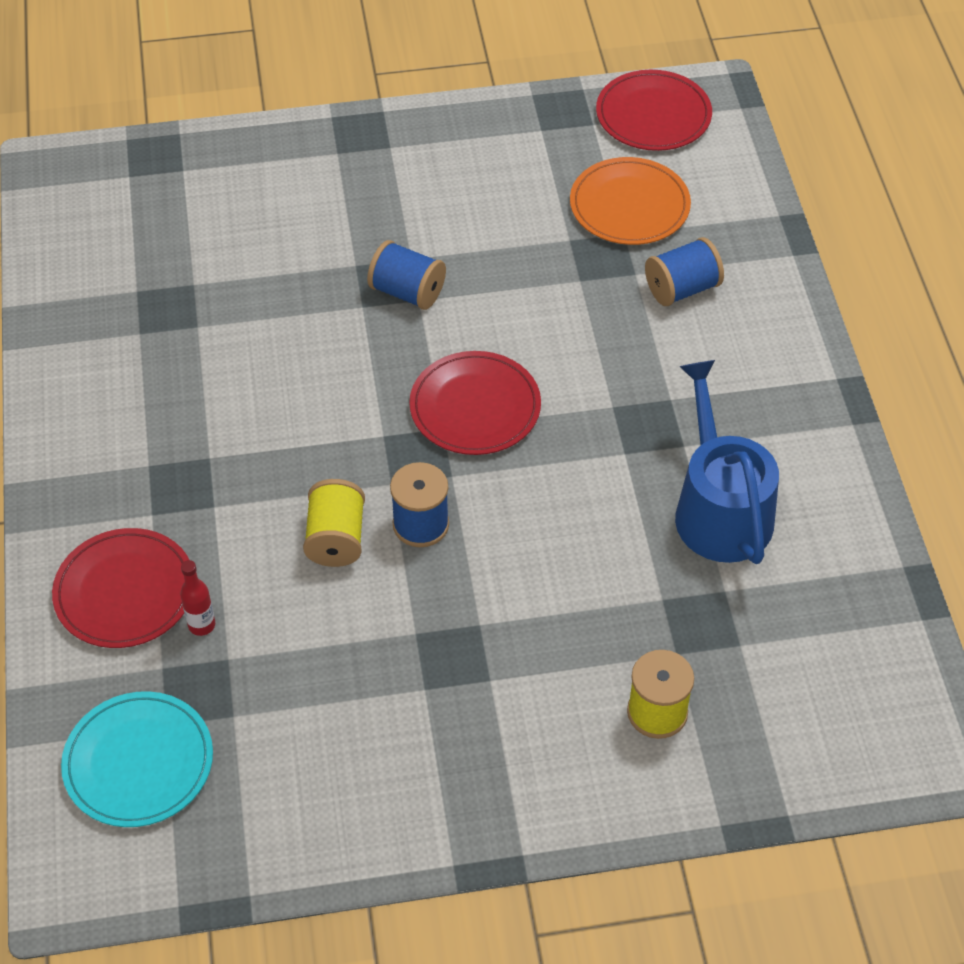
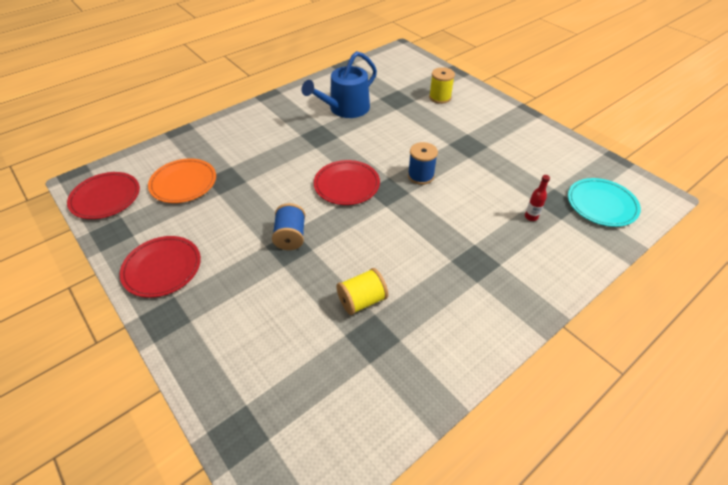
camera: 120 degrees left, 5 degrees down
red plate [52,528,189,648] -> red plate moved to [120,236,201,298]
yellow spool [303,479,365,567] -> yellow spool moved to [336,268,388,315]
blue spool [645,237,724,306] -> none

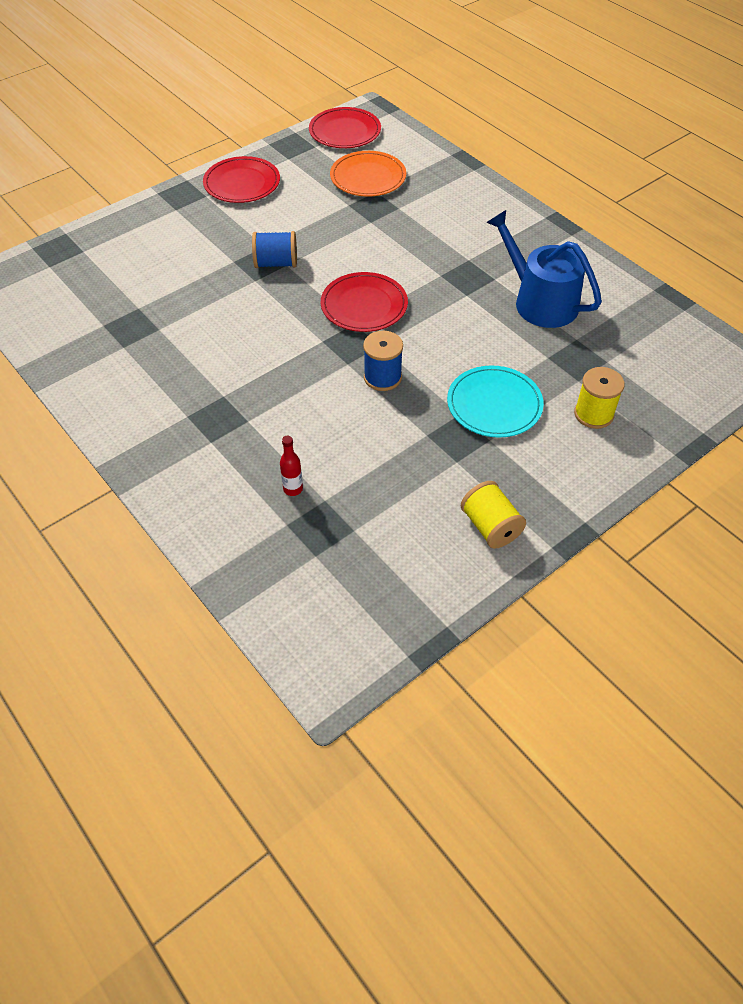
camera: 90 degrees right, 5 degrees up
yellow spool [336,268,388,315] -> yellow spool moved to [461,481,526,549]
turquoise plate [568,178,641,227] -> turquoise plate moved to [447,365,544,438]

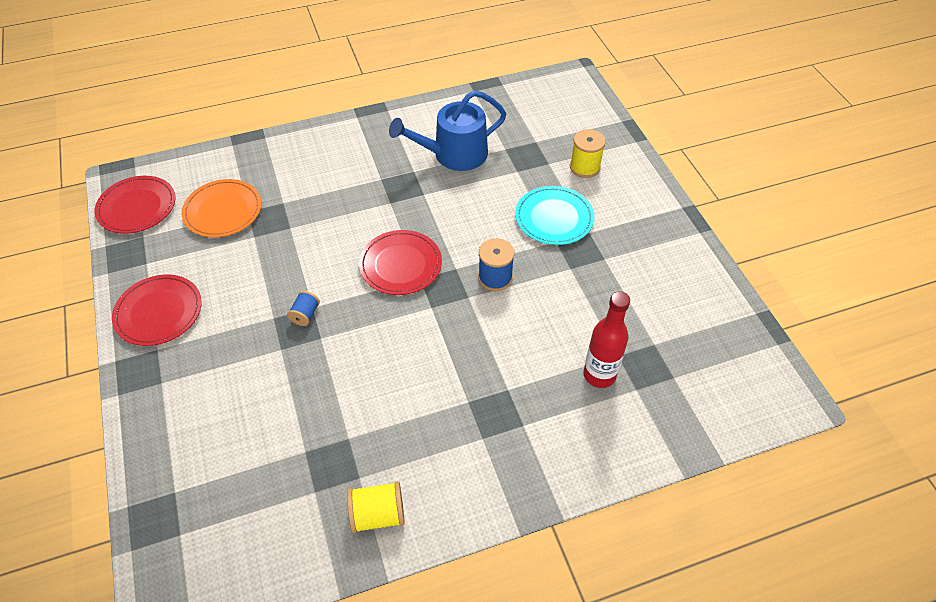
camera: 70 degrees left, 0 degrees up
blue spool [252,231,297,268] -> blue spool [287,291,320,326], size x0.64
red bottle [280,436,303,496] -> red bottle [583,291,630,388], size x1.88
yellow spool [461,481,526,549] -> yellow spool moved to [347,481,405,533]

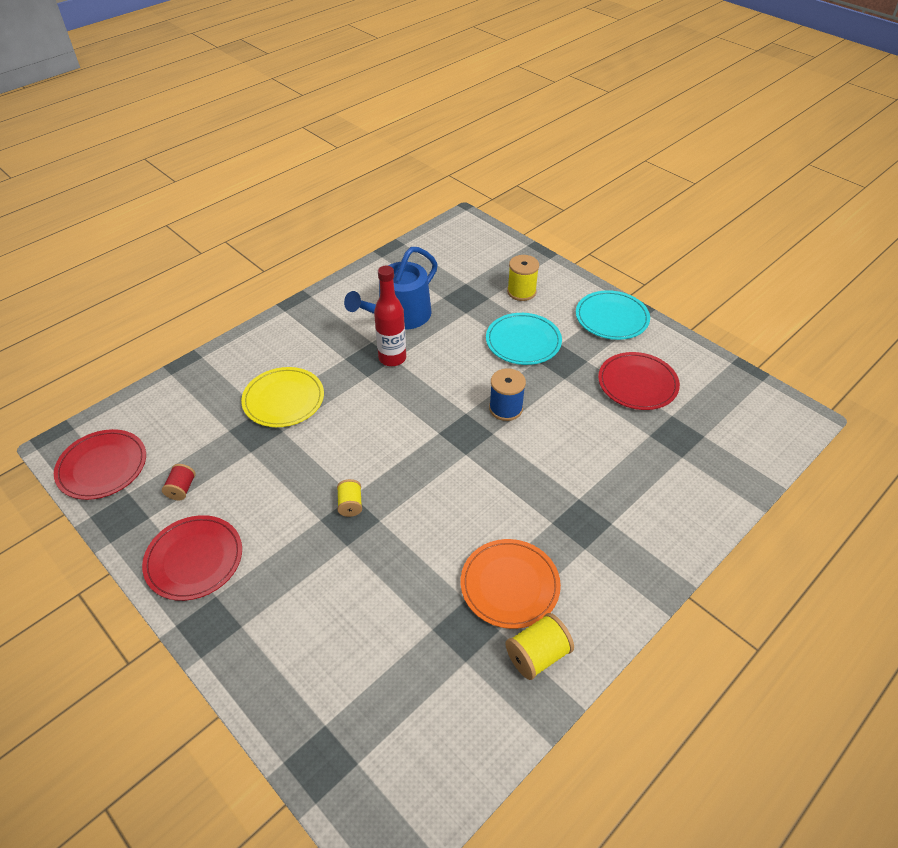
camera: 25 degrees left, 5 degrees down
orange plate [181,179,262,237] -> orange plate moved to [461,539,561,629]
blue spool [287,291,320,326] -> yellow spool [337,479,362,517]
red plate [359,230,442,295] -> red plate moved to [598,352,680,410]
red bottle [583,291,630,388] -> red bottle moved to [374,266,406,366]
none -> red spool [162,464,196,500]
none -> yellow plate [241,367,324,427]
none -> turquoise plate [576,290,650,340]

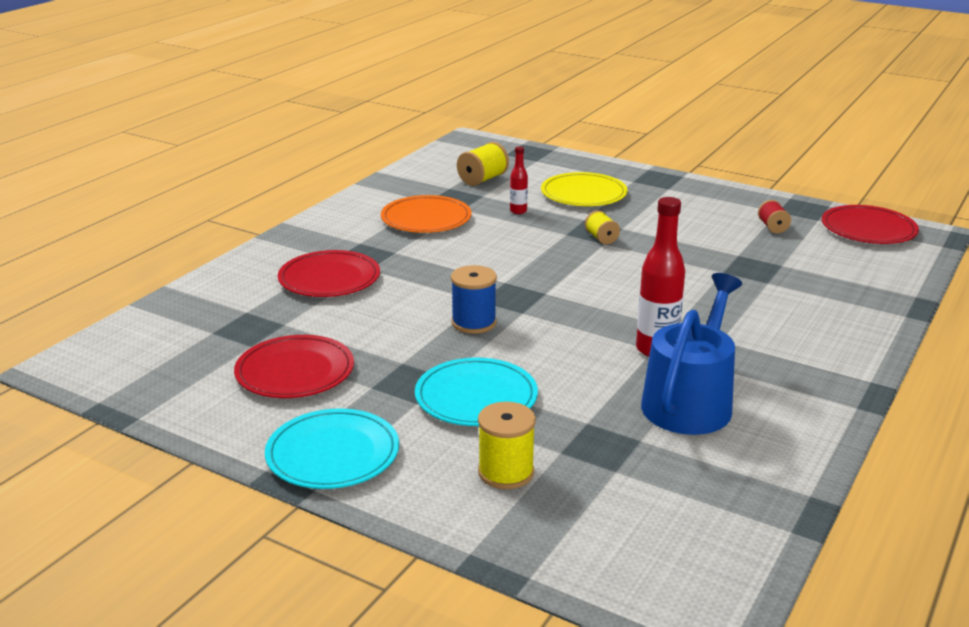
camera: 165 degrees right, 20 degrees down
red plate [142,515,242,601] -> red plate moved to [278,250,380,297]
yellow plate [241,367,324,427] -> yellow plate moved to [541,172,628,206]
yellow spool [505,613,574,680] -> yellow spool moved to [457,142,509,186]
none -> red bottle [510,146,528,214]

